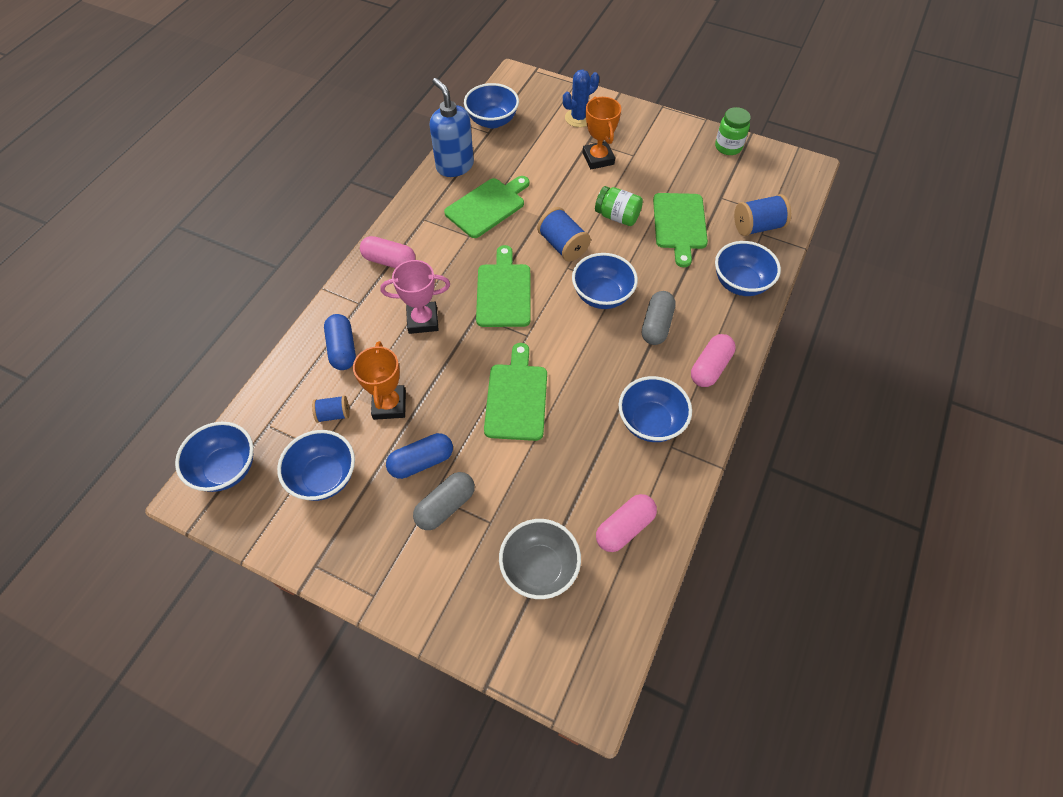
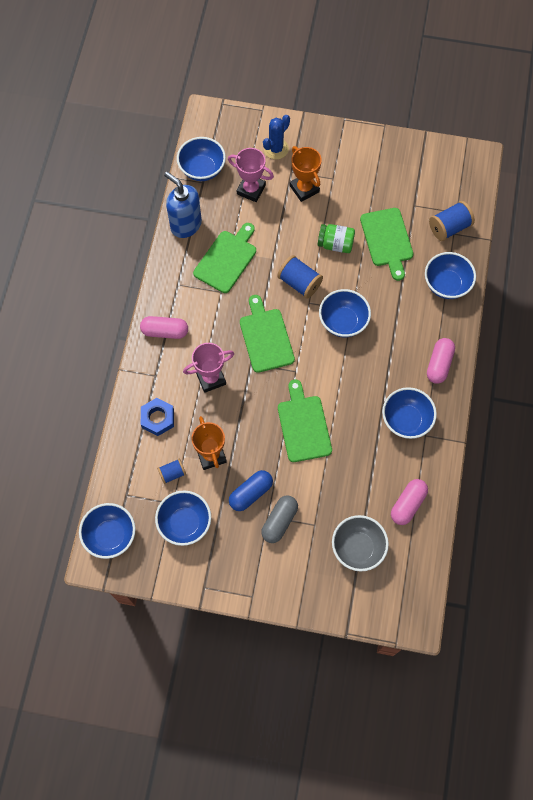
camera: 15 degrees left, 10 degrees up
blue capsule [324,314,356,370] -> blue nut [141,398,174,436]
grey capsule [642,291,676,345] -> none
green jar [715,107,751,155] -> none
none -> pink trophy [228,148,274,202]

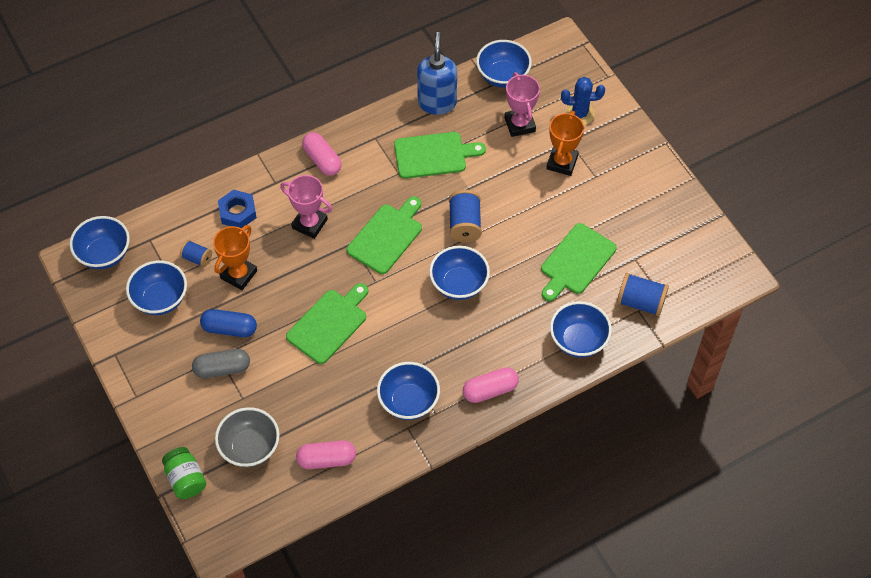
camera: 50 degrees right, 10 degrees down
green jar [317,224,355,253] -> green jar moved to [162,447,206,499]

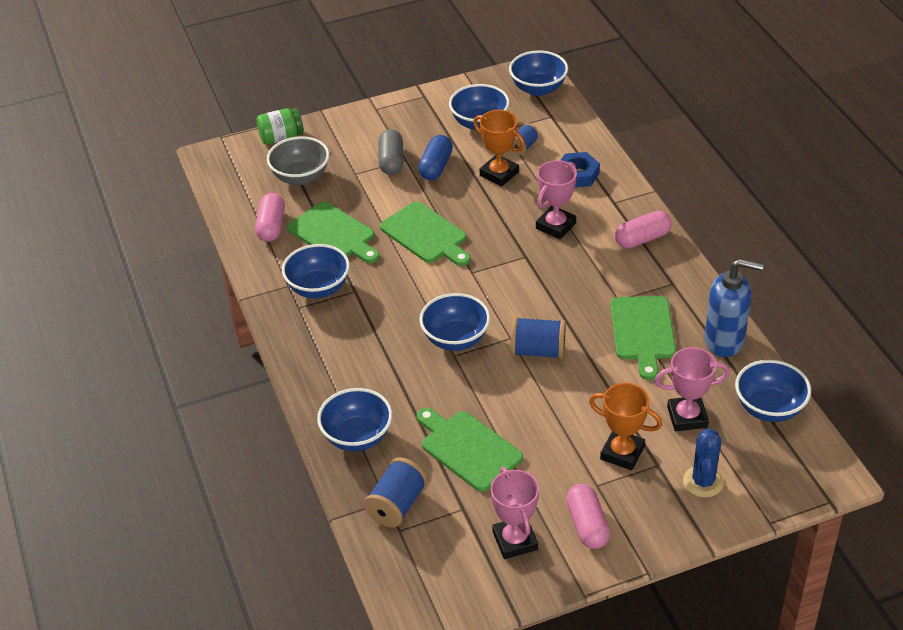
camera: 100 degrees right, 15 degrees down
green cutting board [347,197,422,274] -> green cutting board moved to [287,201,379,263]
pink capsule [463,367,519,403] -> pink capsule moved to [566,484,610,549]
none -> pink trophy [491,467,539,559]

